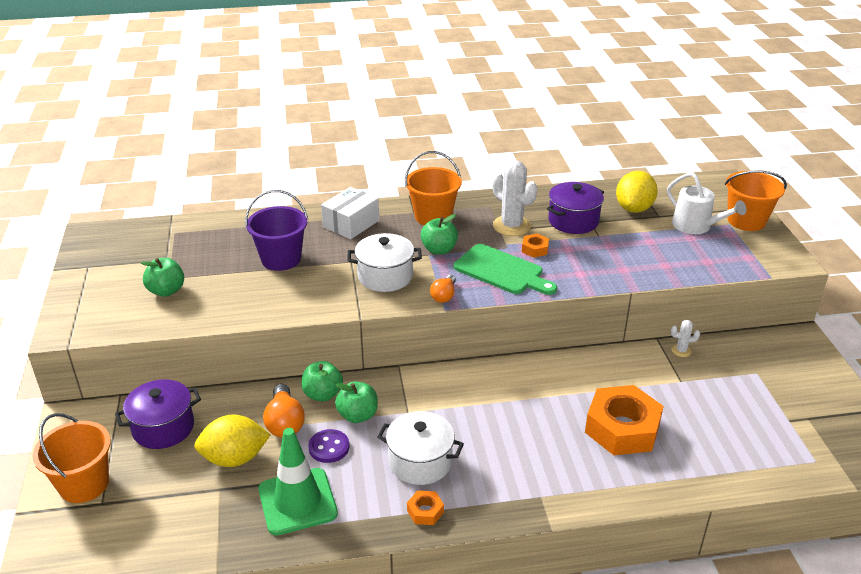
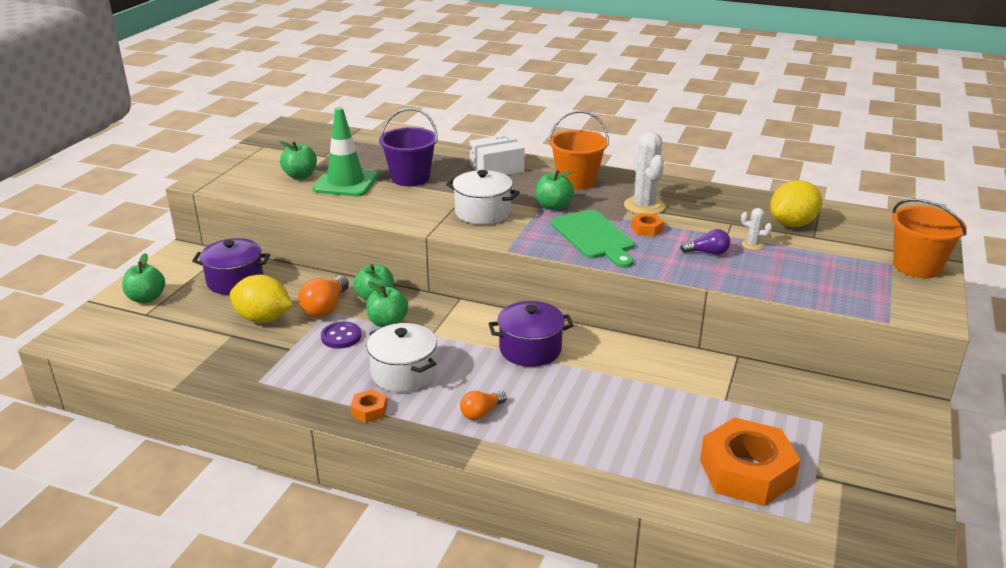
camera: 30 degrees right, 5 degrees down
orange bucket [32,413,111,503] -> green apple [122,253,165,303]
green traffic cone [258,428,338,535] -> green traffic cone moved to [312,107,379,196]
orange light bulb [430,275,456,303] -> orange light bulb moved to [460,391,506,420]
purple pot [547,182,604,234] -> purple pot moved to [488,301,574,367]
orange nut [585,385,664,455] -> orange nut moved to [700,418,801,506]
white watering can [667,172,746,234] -> none
white cactus [671,320,700,357] -> white cactus moved to [741,208,772,250]
none -> purple light bulb [680,229,730,255]

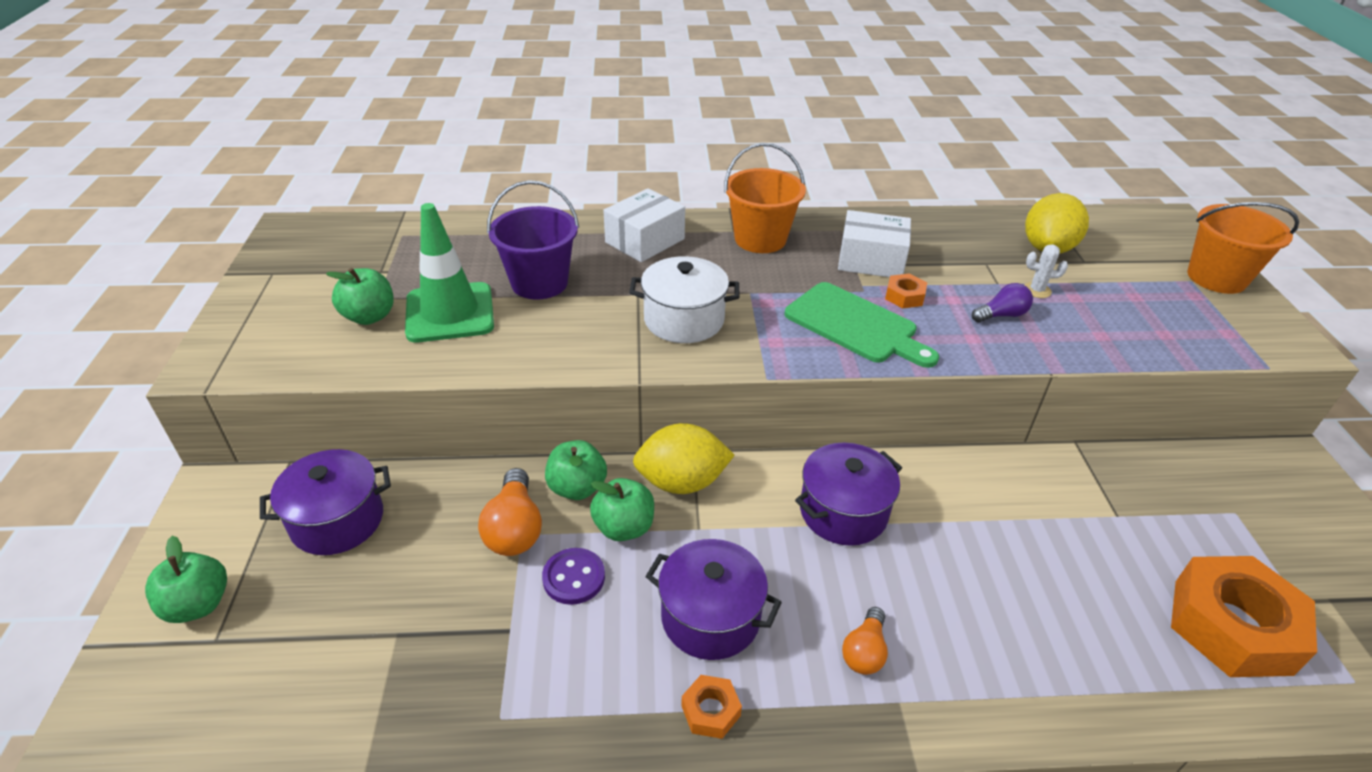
camera: 25 degrees left, 10 degrees up
yellow lemon [230,275,293,323] -> yellow lemon moved to [633,423,735,494]
white pot [367,323,437,392] -> purple pot [645,539,782,660]
green apple [535,170,574,210] -> none
white cactus [624,131,666,214] -> white box [838,210,911,277]

